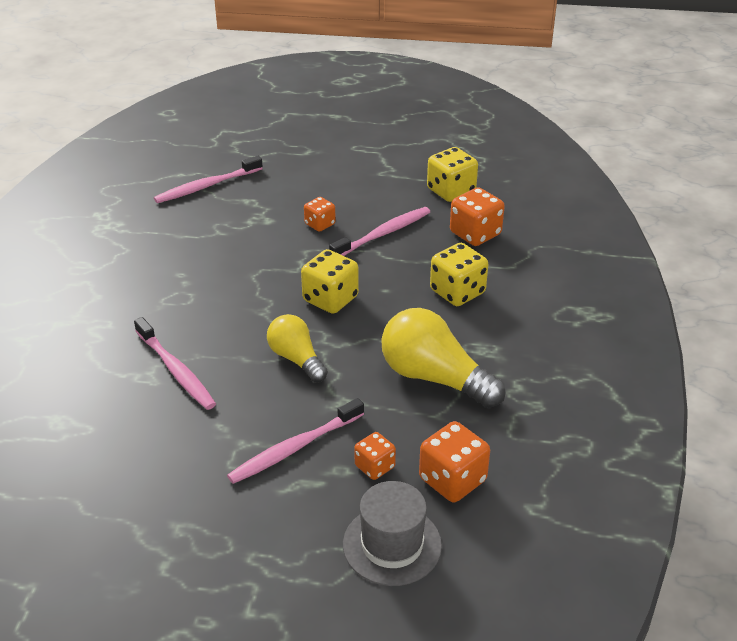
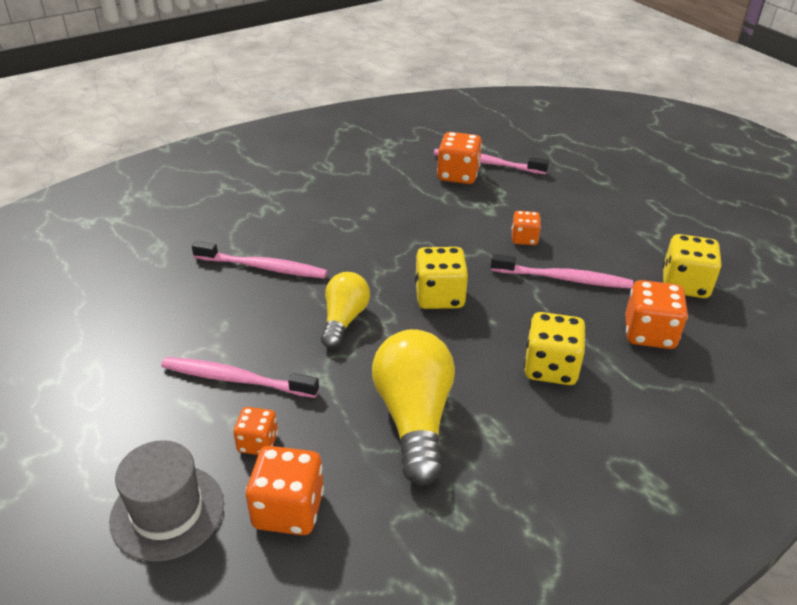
camera: 50 degrees right, 0 degrees up
pink toothbrush [134,317,216,410] -> pink toothbrush turned 90 degrees counterclockwise [192,241,327,278]
none -> orange dice [437,132,482,184]

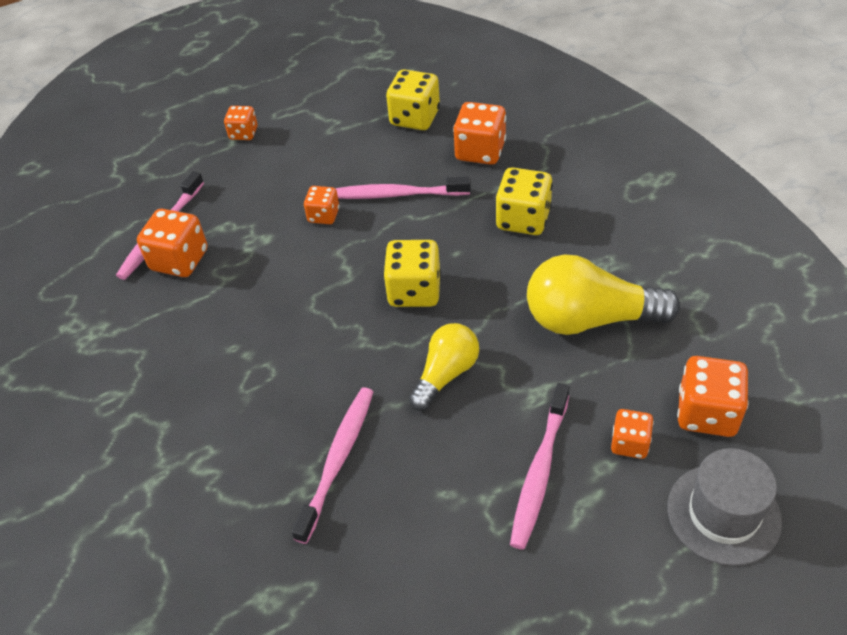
camera: 80 degrees left, 10 degrees up
yellow light bulb [321,272,370,349] -> yellow light bulb turned 105 degrees clockwise [409,323,479,411]
pink toothbrush [491,254,633,289] -> pink toothbrush turned 105 degrees counterclockwise [335,177,471,199]
none -> orange dice [224,106,258,140]

